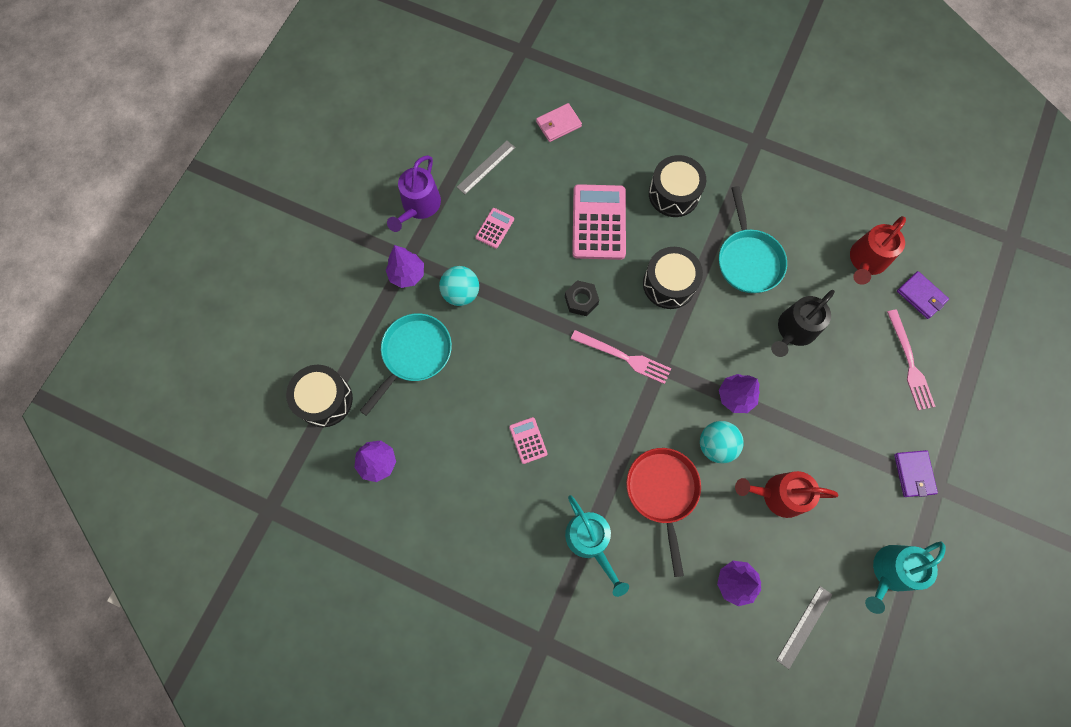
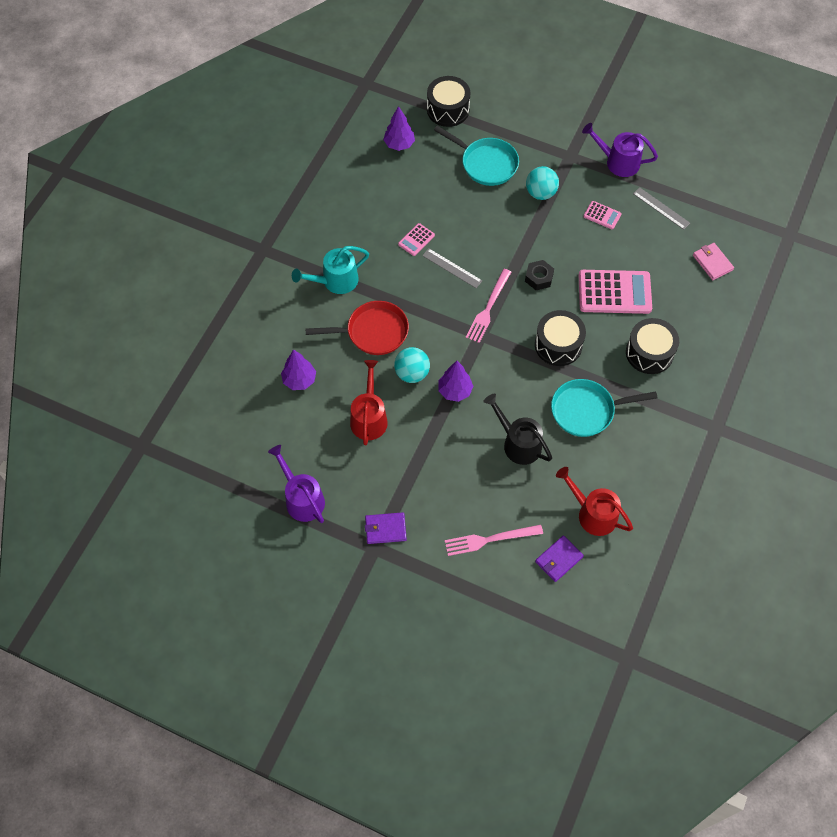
camera: 90 degrees right, 10 degrees down
purple tree [386,245,424,288] -> none
pink calculator [509,417,548,464] -> pink calculator turned 150 degrees clockwise [398,223,435,256]
grey ruler [776,586,832,669] -> grey ruler moved to [422,248,482,288]
turquoise watering can [865,542,945,614] -> purple watering can [268,445,325,523]

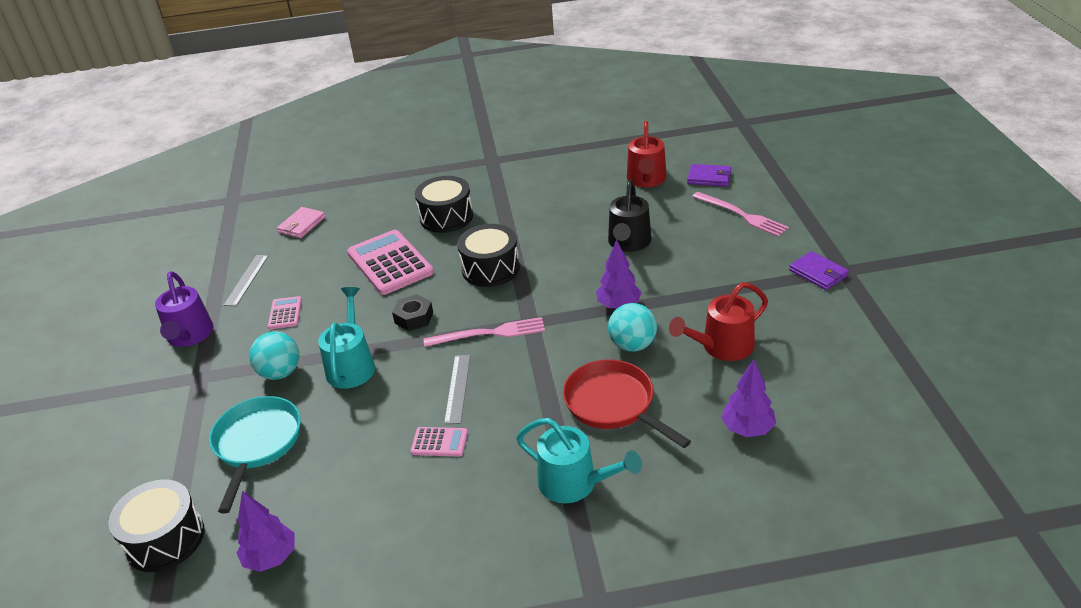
camera: 120 degrees left, 25 degrees down
purple watering can [268,445,325,523] -> none
turquoise pan [551,379,657,437] -> none
none -> turquoise watering can [318,287,375,389]

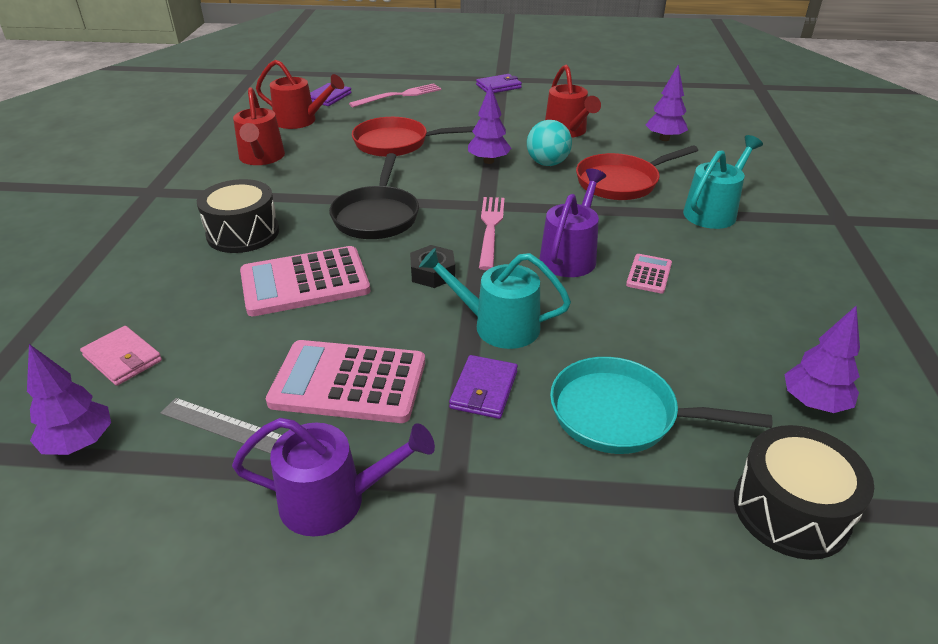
camera: 80 degrees left, 0 degrees up
turquoise ball [249,331,299,380] -> purple wallet [449,355,518,419]
pink calculator [268,296,302,329] -> pink calculator [266,340,425,423], size x2.09
grey ruler [444,355,471,424] -> purple watering can [540,169,606,277]
black drum [457,224,520,287] -> black pan [329,153,419,239]
black watering can [608,180,652,252] -> red pan [352,117,475,157]
none -> purple tree [27,344,111,455]
none -> red watering can [233,87,285,165]

